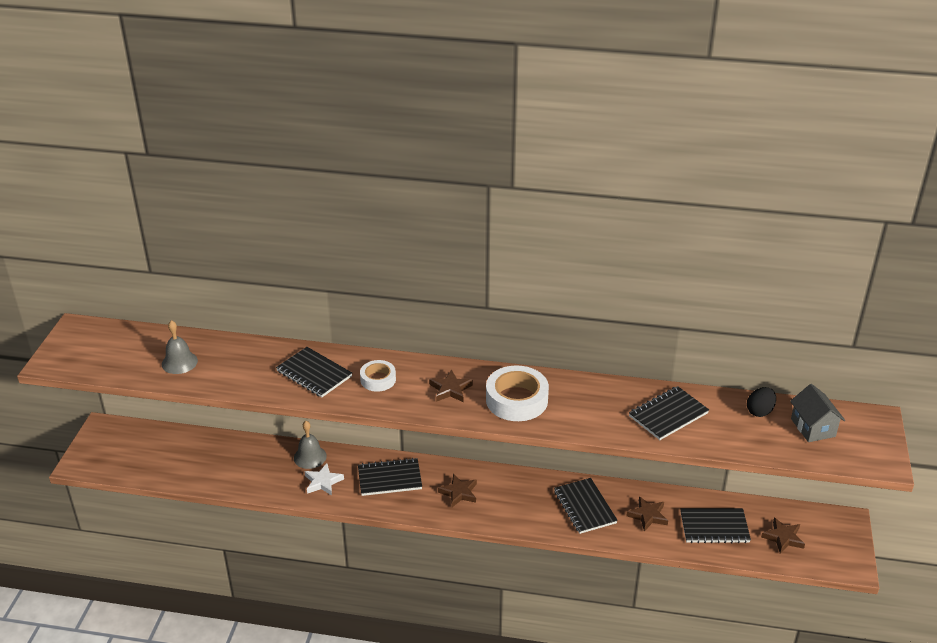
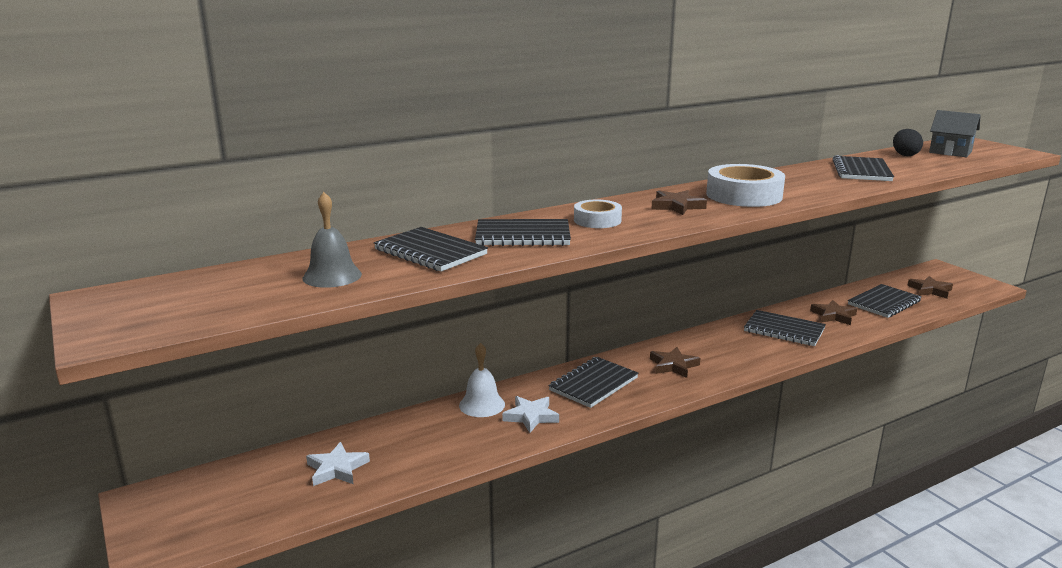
camera: 40 degrees left, 15 degrees down
grey bell [294,421,327,469] -> white bell [459,343,505,417]
none -> white star [306,442,370,486]
none -> black notebook [374,227,488,272]

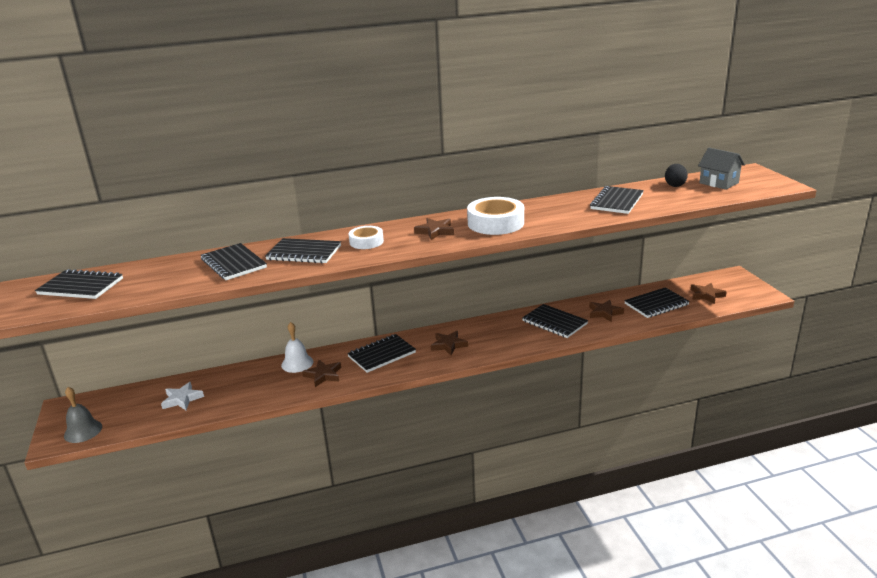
camera: 15 degrees right, 5 degrees up
grey bell [302,192,362,288] -> grey bell moved to [64,387,102,443]
white star [502,396,559,433] -> brown star [302,360,341,387]
none -> black notebook [35,269,123,299]

